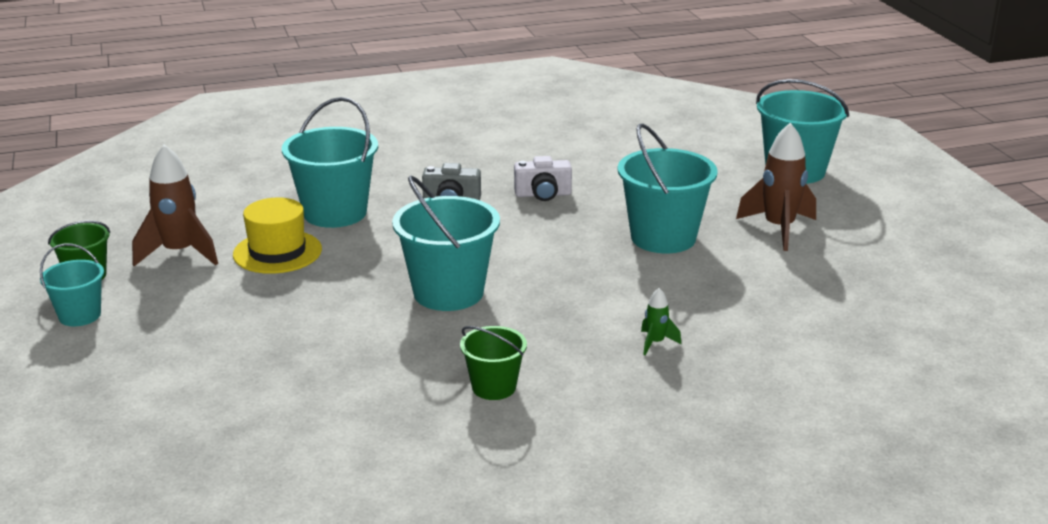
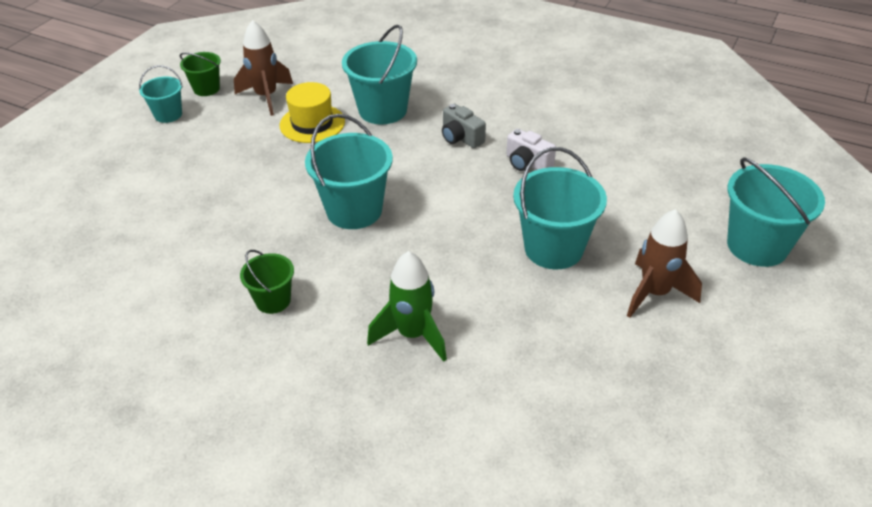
camera: 45 degrees right, 15 degrees up
green rocket [641,288,681,355] -> green rocket [367,251,447,362], size x2.09

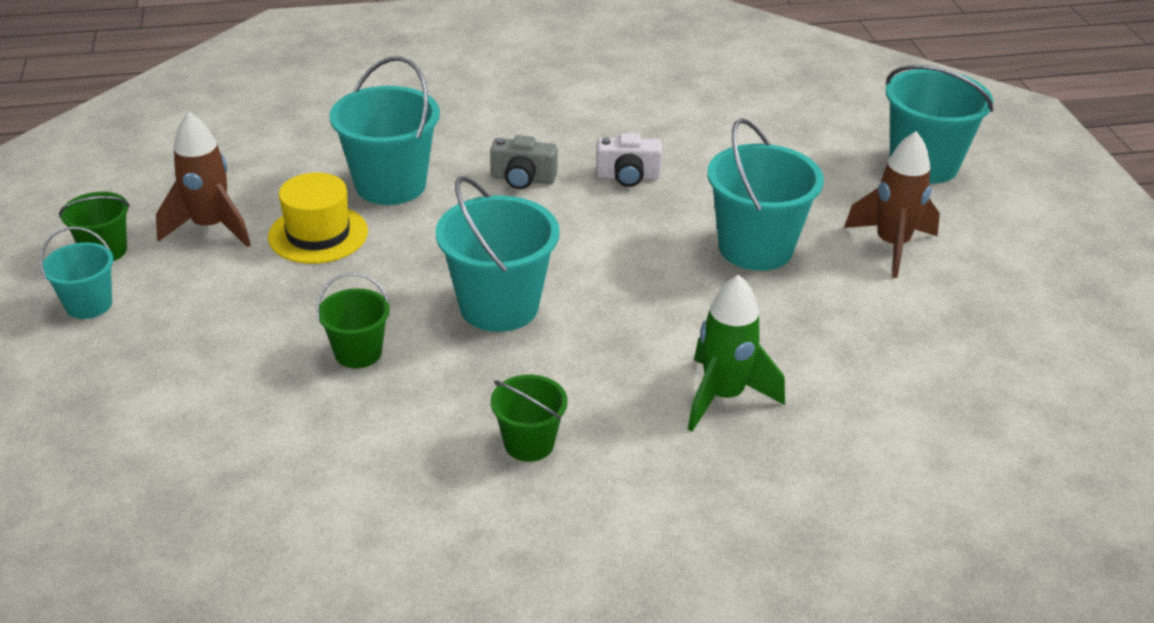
camera: 40 degrees left, 5 degrees down
none -> green bucket [316,273,390,368]

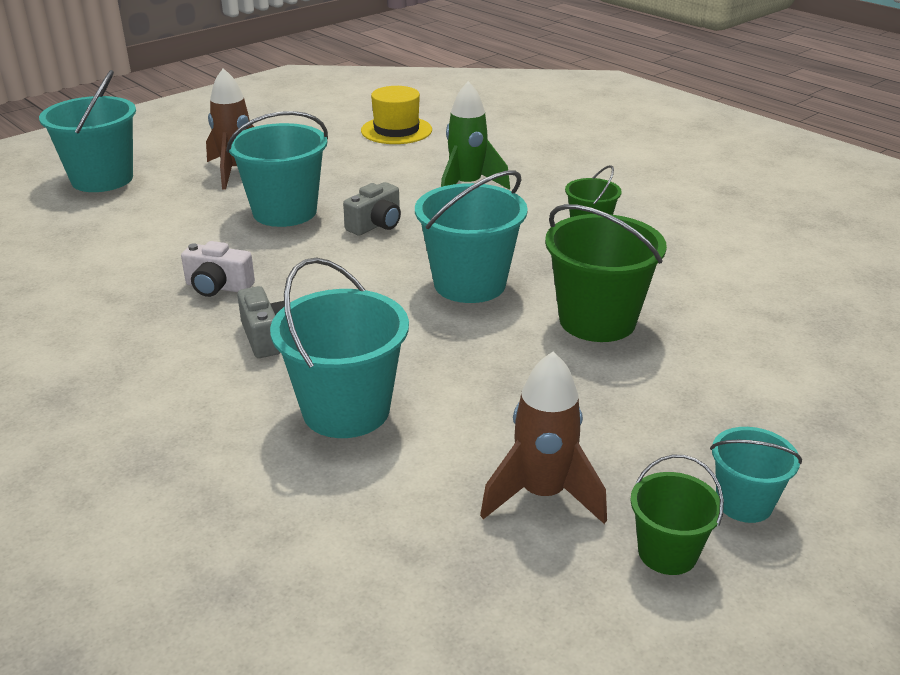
camera: 120 degrees left, 5 degrees down
yellow hat [268,173,368,264] -> yellow hat moved to [361,86,432,144]
green bucket [316,273,390,368] -> green bucket [545,204,667,342], size x1.78
white camera [596,133,662,187] -> white camera turned 135 degrees clockwise [181,241,255,297]
none -> grey camera [343,182,401,236]

